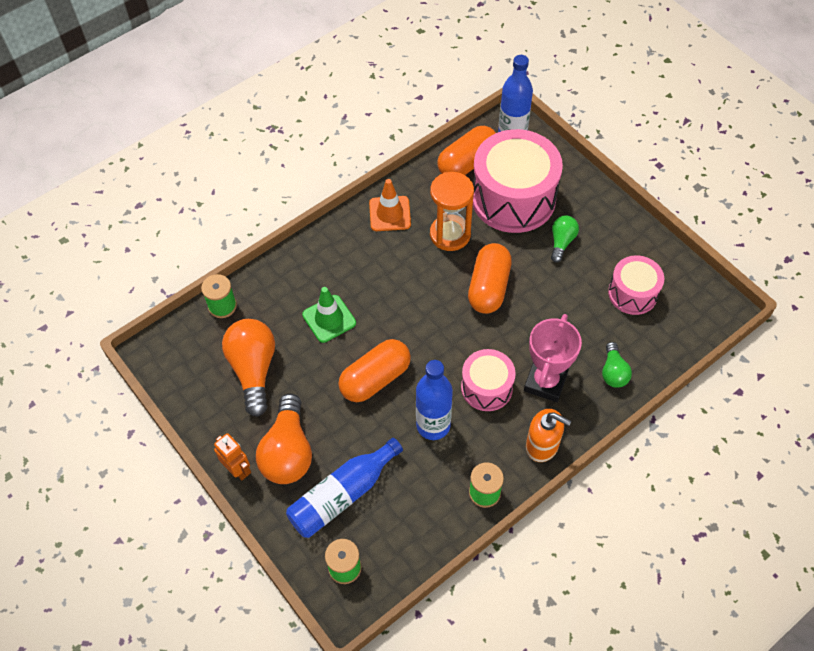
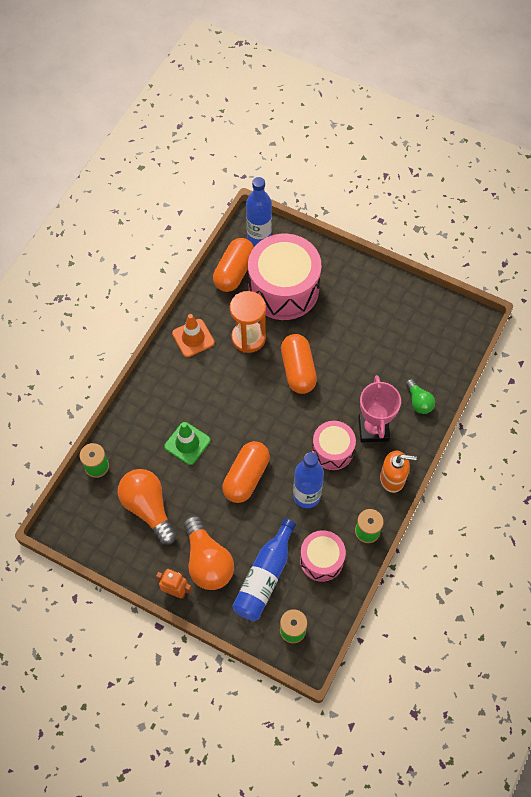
camera: 25 degrees left, 5 degrees up
green light bulb [551,215,579,263] -> none
pink drum [608,255,664,315] -> pink drum moved to [300,530,346,582]

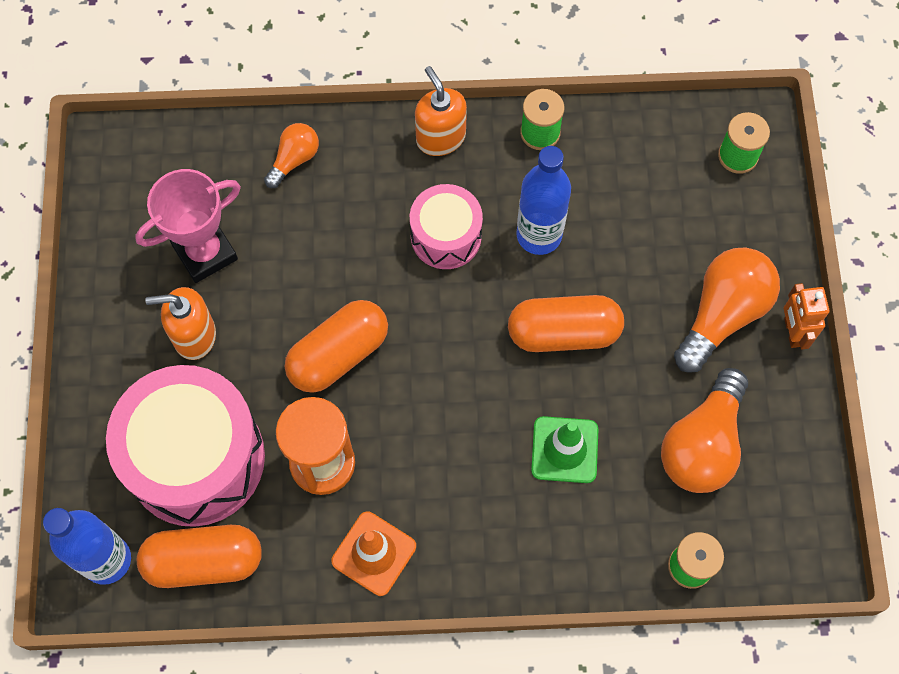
camera: 120 degrees left, 5 degrees up
blue bottle [232,519,296,621] -> none
pink drum [300,530,346,582] -> none
pink trophy [358,375,401,442] -> pink trophy moved to [135,169,241,283]
green light bulb [406,379,435,414] -> orange light bulb [264,123,319,188]
none -> orange soap dispenser [145,287,216,360]

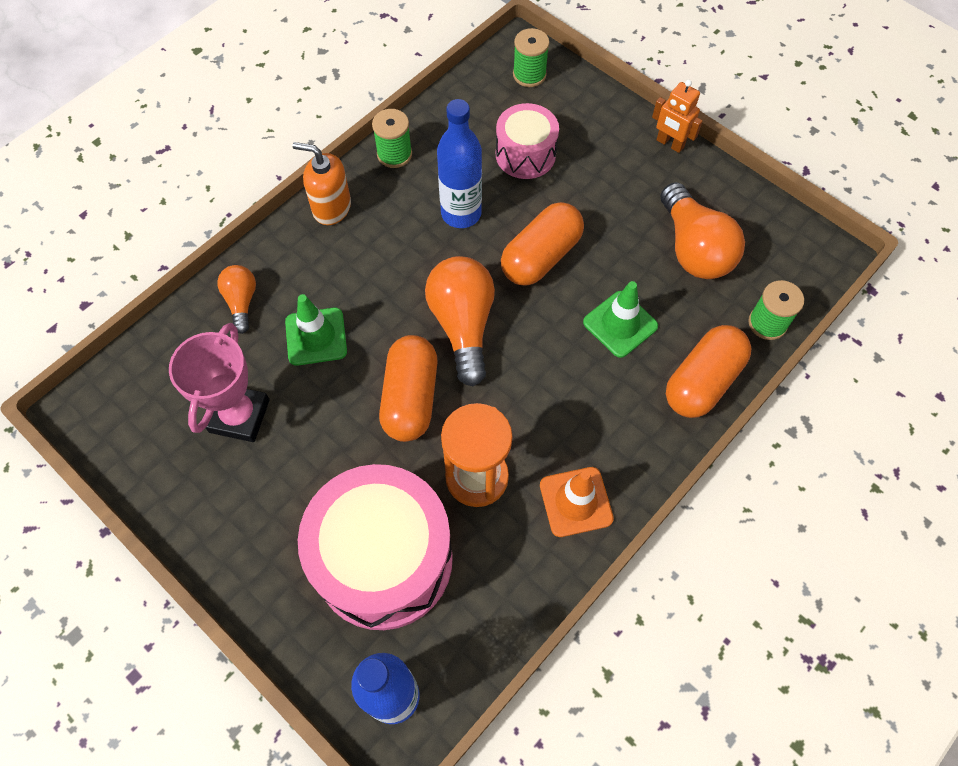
camera: 45 degrees left, 5 degrees down
orange capsule [137,525,262,588] -> orange capsule moved to [666,325,751,418]
orange soap dispenser [145,287,216,360] -> none
pink drum [410,184,483,269] -> pink drum moved to [496,103,559,179]
orange light bulb [674,247,780,373] -> orange light bulb moved to [425,256,495,386]
none -> green traffic cone [285,294,347,366]

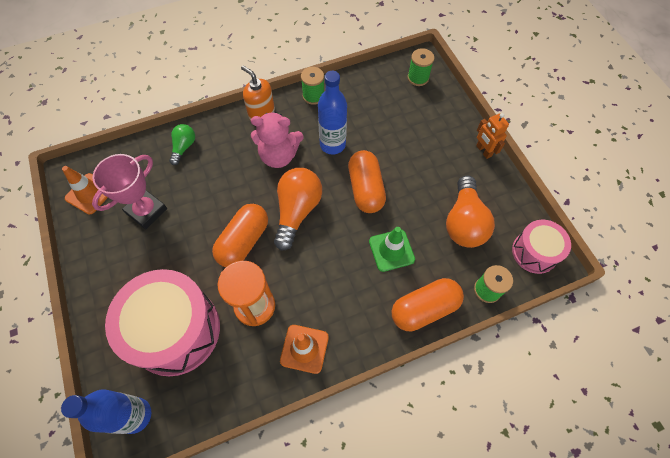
camera: 25 degrees right, 0 degrees up
orange light bulb [217,265,256,334] -> green light bulb [169,124,195,165]
green traffic cone [285,294,347,366] -> none
pink drum [496,103,559,179] -> pink drum moved to [512,220,571,274]
orange capsule [501,202,584,286] -> orange capsule turned 75 degrees counterclockwise [348,150,386,213]
none -> orange traffic cone [62,166,108,214]
none -> pink teddy bear [251,111,303,168]

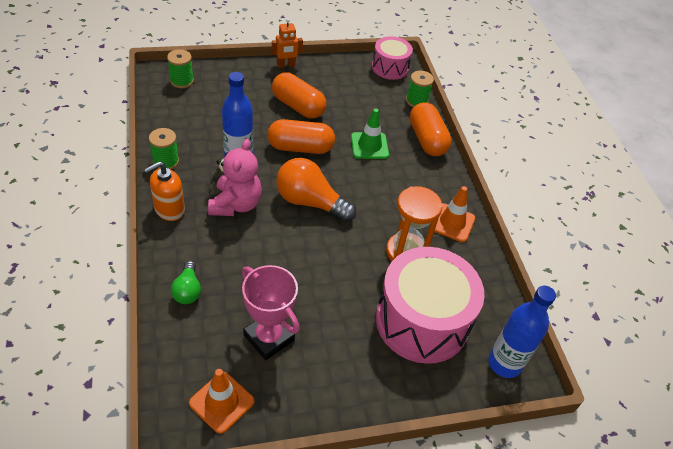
camera: 85 degrees left, 15 degrees down
green light bulb [169,124,195,165] -> green light bulb turned 120 degrees counterclockwise [171,261,201,304]
orange capsule [212,204,268,267] -> orange capsule moved to [272,73,327,119]
orange light bulb [446,176,495,248] -> none

